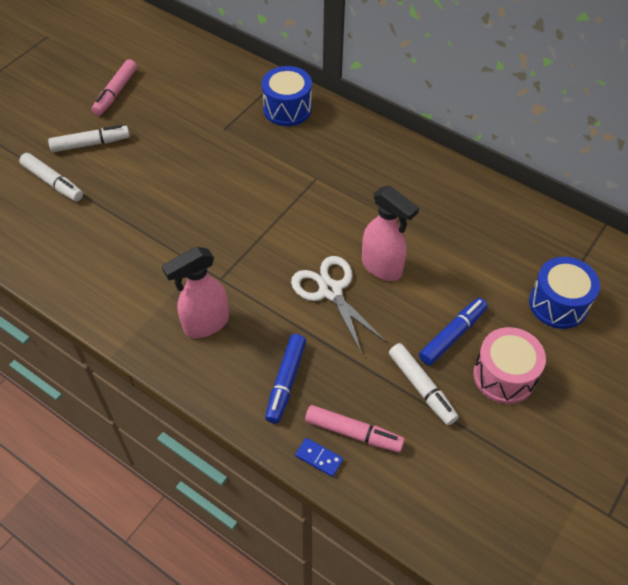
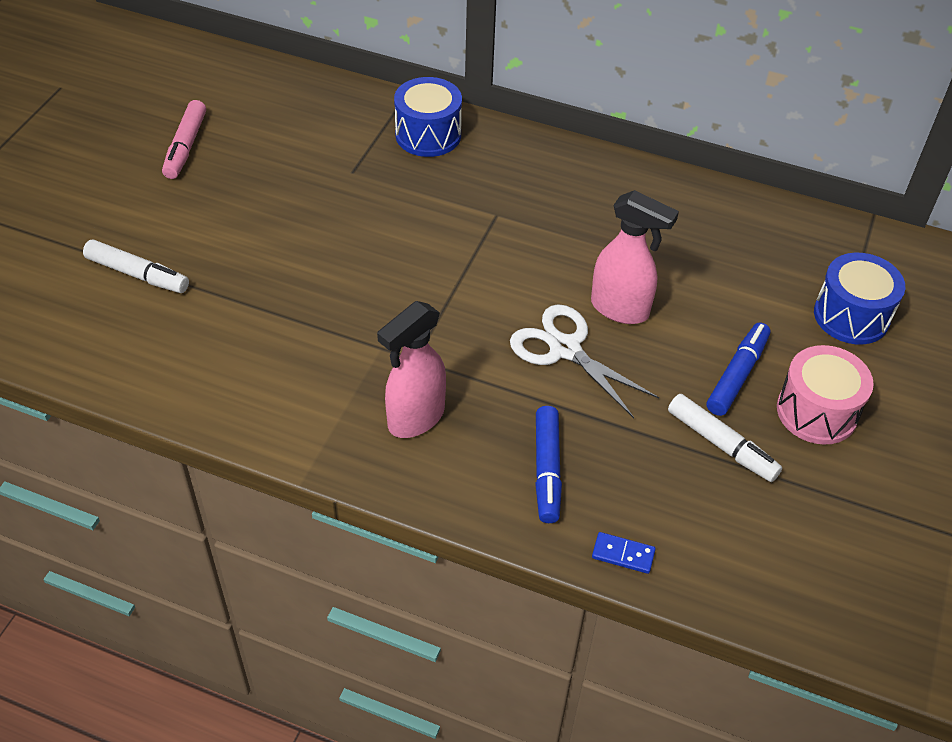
camera: 15 degrees left, 5 degrees down
white marker [48,125,130,152] -> none
pink marker [305,405,405,452] -> none

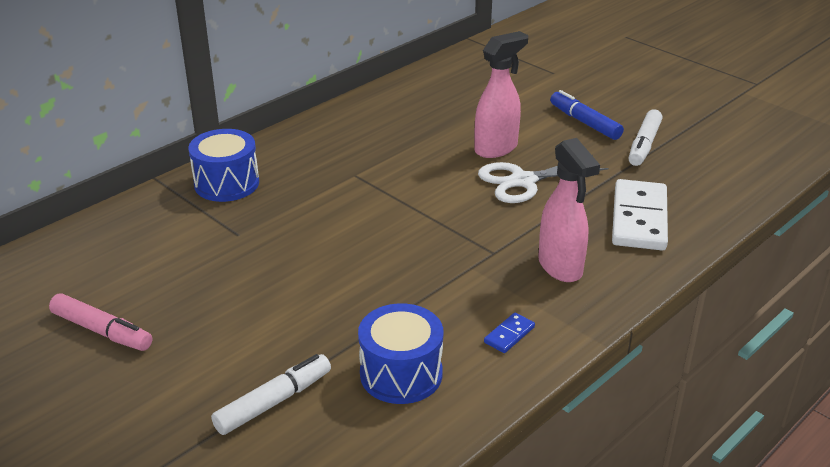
camera: 65 degrees left, 15 degrees down
blue marker [535,406,562,523] -> white domino [612,179,668,251]
blue domino [592,532,656,574] -> blue domino moved to [484,313,535,353]
white marker [668,394,782,482] -> white marker turned 135 degrees clockwise [629,109,663,166]
pink drum [777,345,874,445] -> none
blue drum [814,253,905,345] -> blue drum moved to [358,303,443,404]

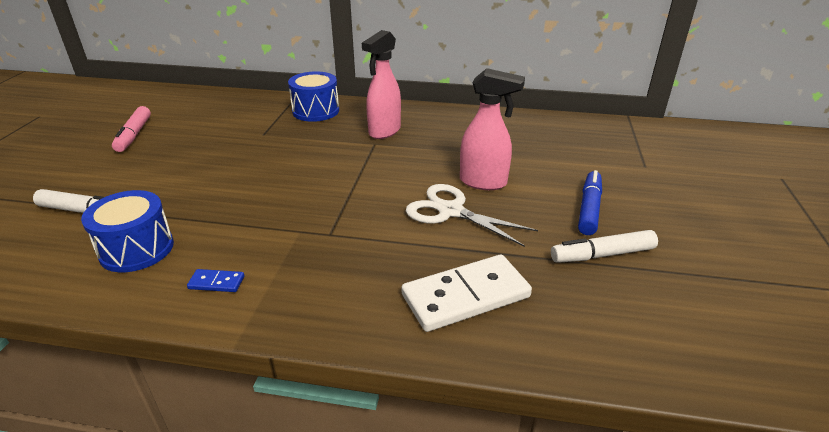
camera: 55 degrees right, 0 degrees up
pink spray bottle [538,138,600,282] -> pink spray bottle moved to [362,30,401,139]

